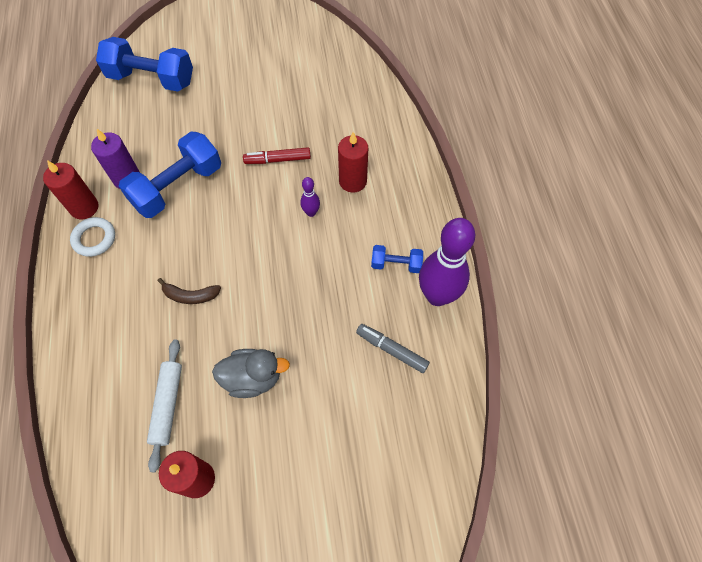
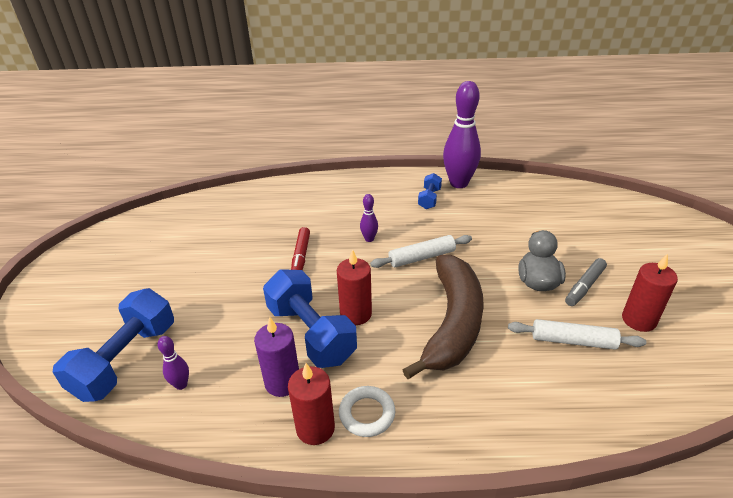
camera: 80 degrees left, 25 degrees down
brown banana [158,278,221,304] -> brown banana [402,255,484,379], size x2.47
red candle [338,132,368,193] -> red candle moved to [337,249,372,325]
grey marker [356,324,430,373] -> grey marker moved to [565,258,607,306]
none -> purple bowling pin [158,336,189,390]
none -> white rolling pin [370,235,472,268]

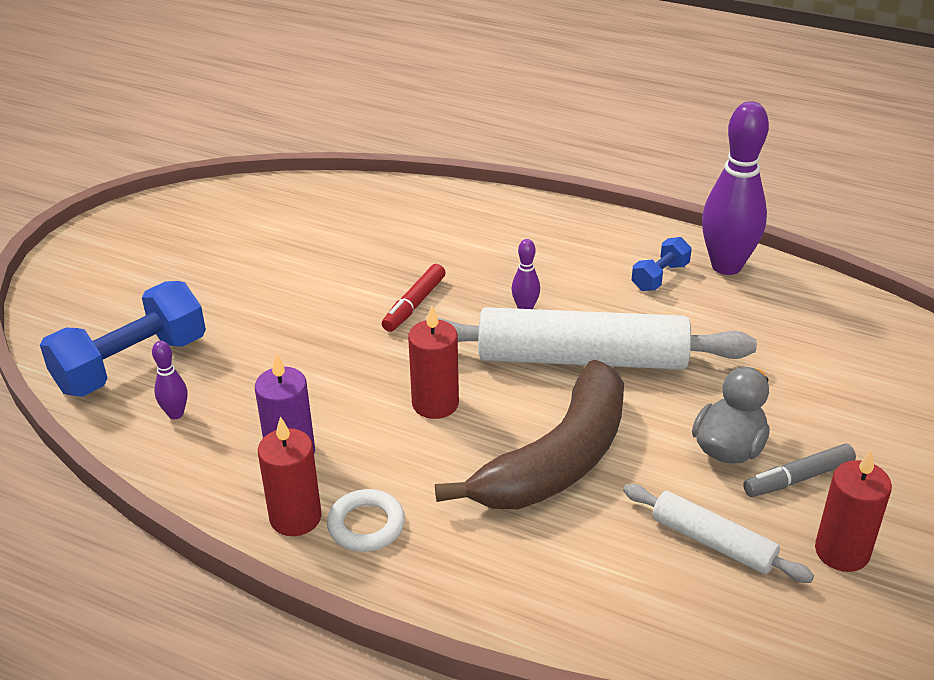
camera: 25 degrees right, 0 degrees up
blue dumbbell [263,269,357,368] -> none
white rolling pin [370,235,472,268] -> white rolling pin [415,307,757,370], size x1.93

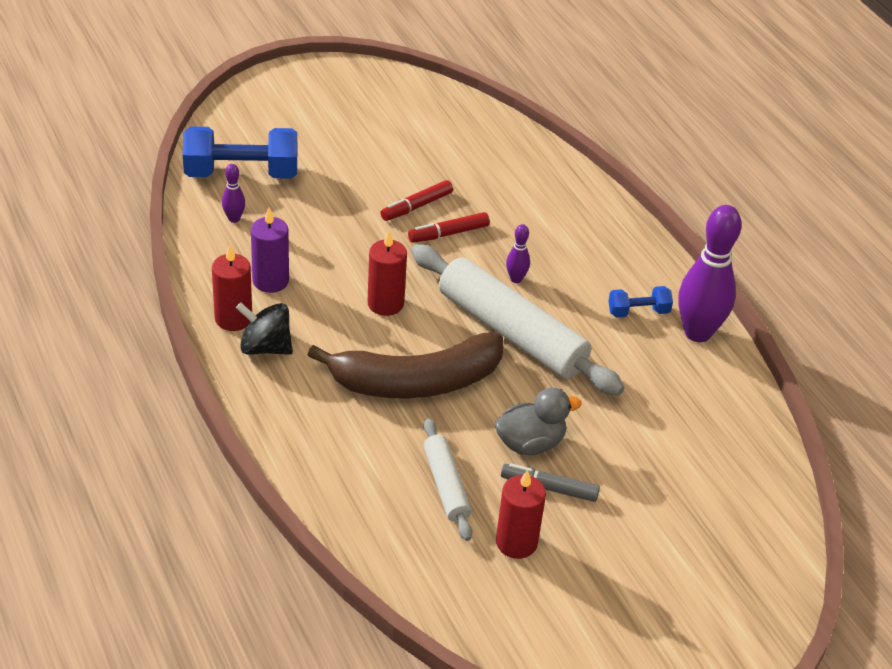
camera: 35 degrees right, 5 degrees up
white ring [327,489,405,552] -> black spinning top [236,302,293,355]
none -> red marker [380,180,453,221]

